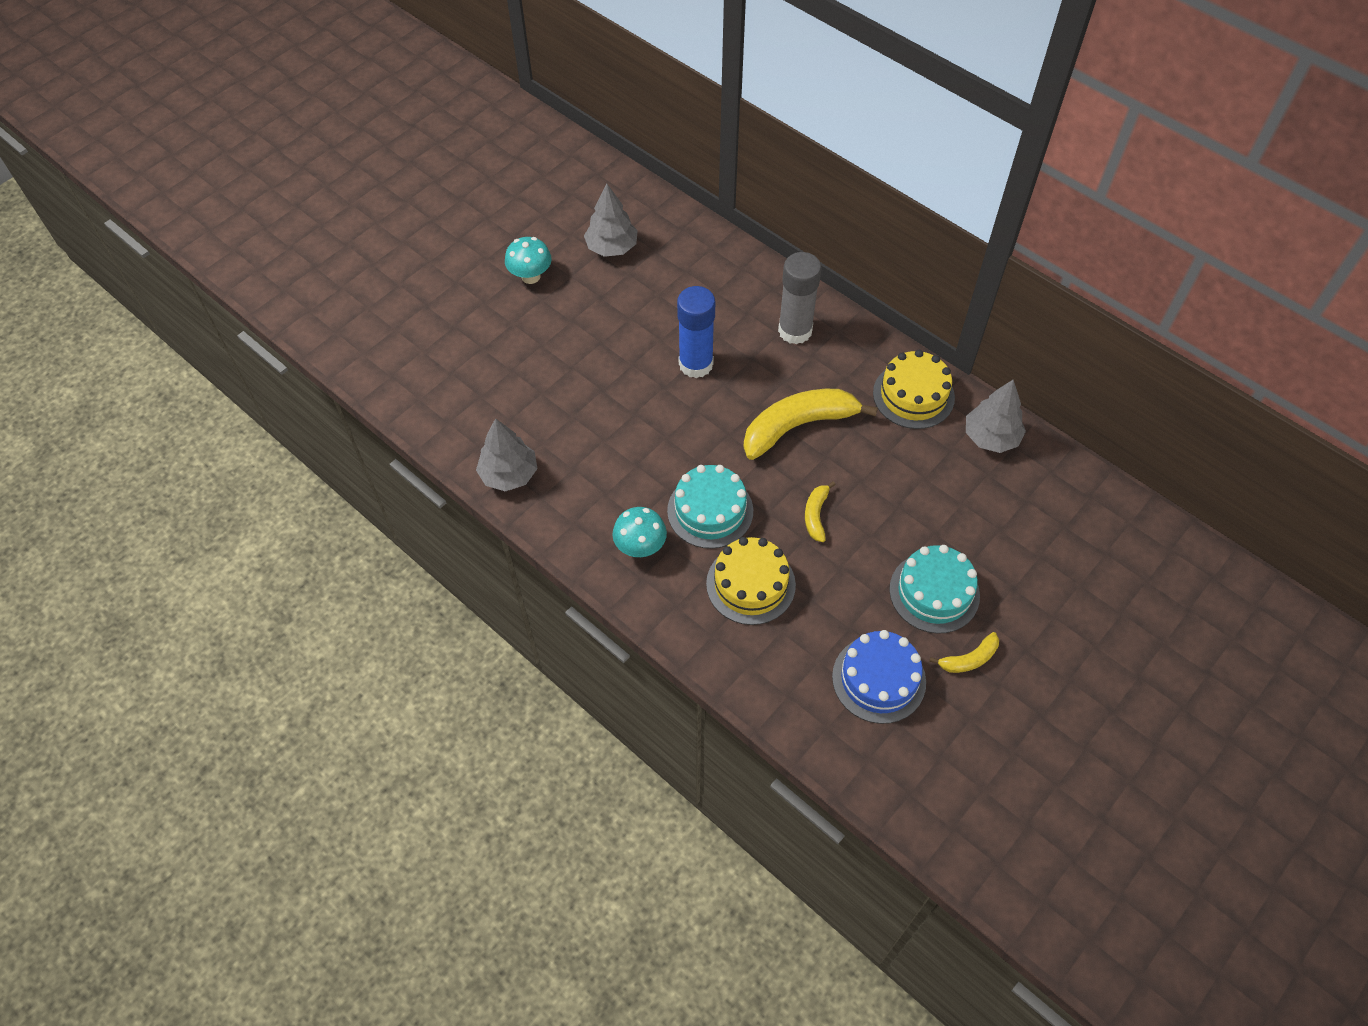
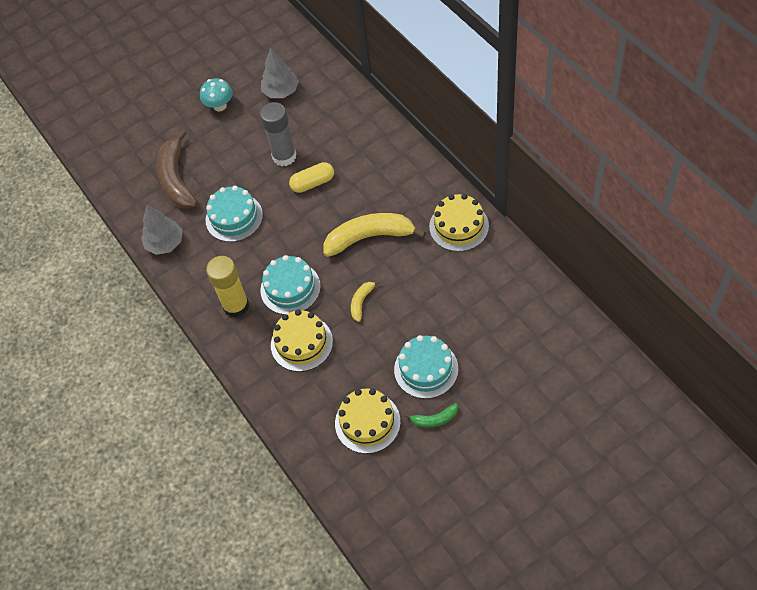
camera: 20 degrees right, 0 degrees up
turquoise mushroom [613,507,667,557] -> yellow glue stick [206,256,249,318]
blue glue stick [677,286,715,378] -> yellow capsule [289,162,334,193]
grey glue stick [778,252,822,344] -> grey glue stick moved to [260,102,296,166]
blue cake [832,630,926,724] -> yellow cake [335,388,400,454]
yellow banana [929,632,999,673] -> green banana [405,403,458,428]
grey tree [966,380,1026,453] -> none
none -> brown banana [156,130,198,209]
none -> turquoise cake [206,186,263,242]

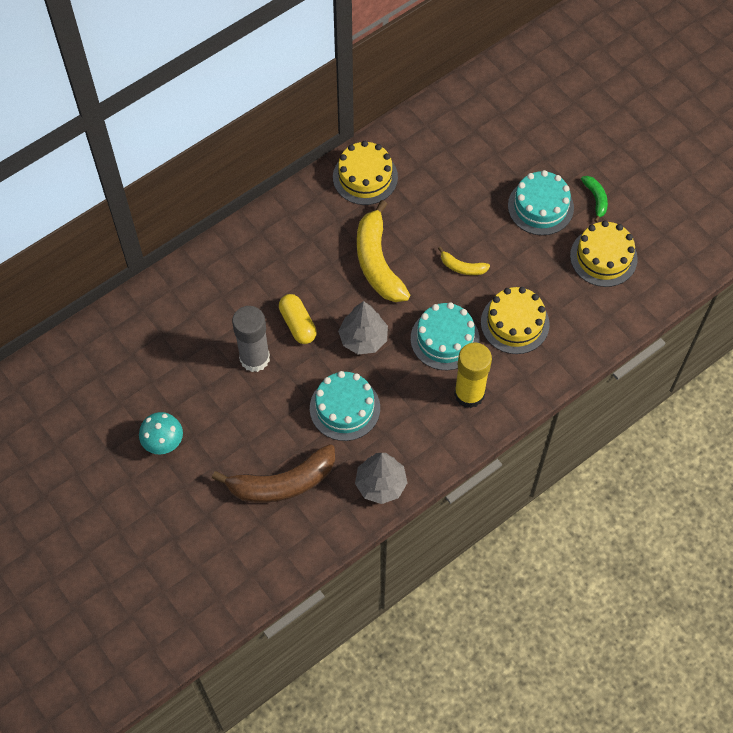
camera: 100 degrees left, 5 degrees up
grey tree [261,48,299,98] -> grey tree moved to [338,301,388,354]

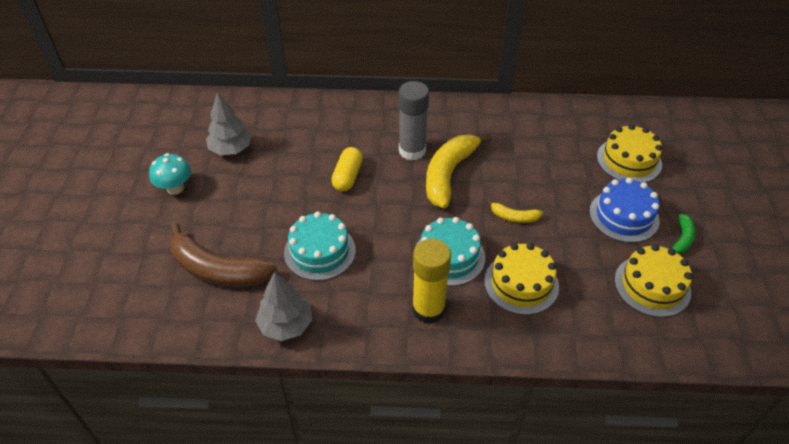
camera: 40 degrees right, 15 degrees down
grey glue stick [232,306,270,372] -> grey glue stick moved to [399,81,429,161]
yellow cake [333,141,398,205] -> yellow cake moved to [597,124,662,183]
grey tree [338,301,388,354] -> grey tree moved to [206,92,252,155]
yellow banana [438,246,490,275] -> yellow banana turned 45 degrees counterclockwise [487,199,543,223]
turquoise cake [508,170,574,235] -> blue cake [589,178,660,243]

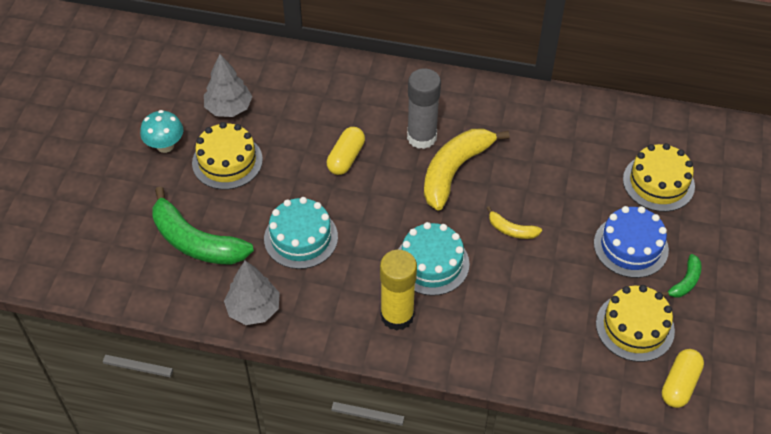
camera: 10 degrees right, 5 degrees up
brown banana [170,223,277,287] -> green banana [152,187,254,265]
yellow cake [484,243,559,315] -> yellow cake moved to [192,122,263,190]
none -> yellow capsule [662,349,704,408]

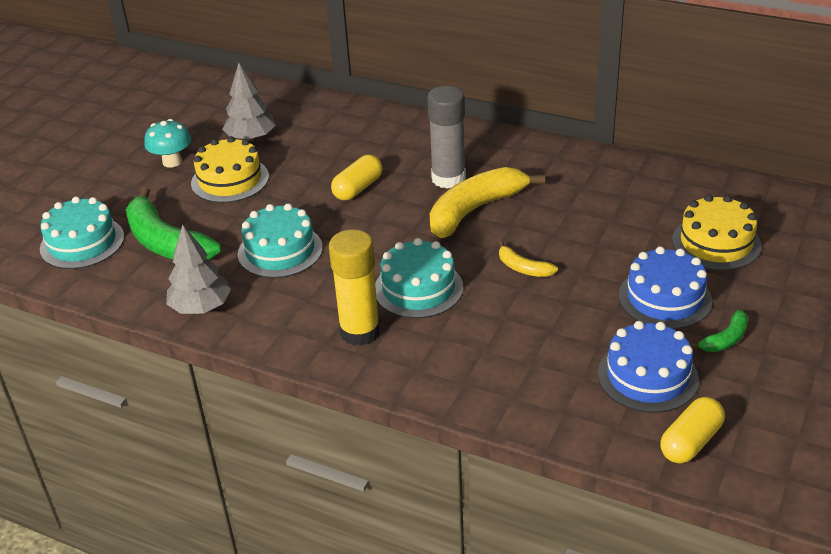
camera: 15 degrees right, 15 degrees down
yellow cake [596,285,675,362] -> blue cake [598,321,699,413]
none -> turquoise cake [40,197,124,269]

